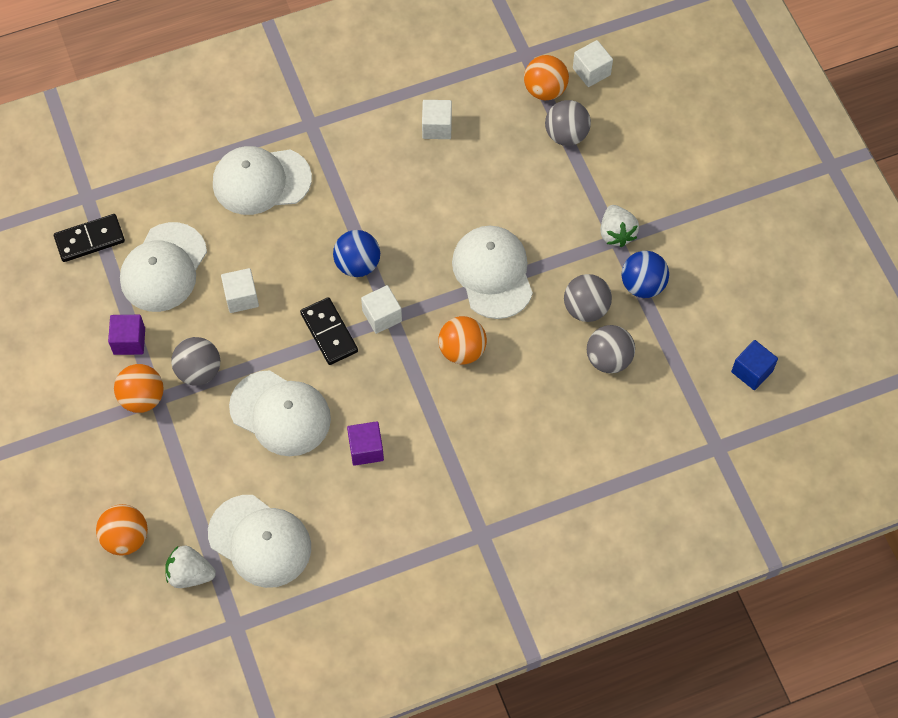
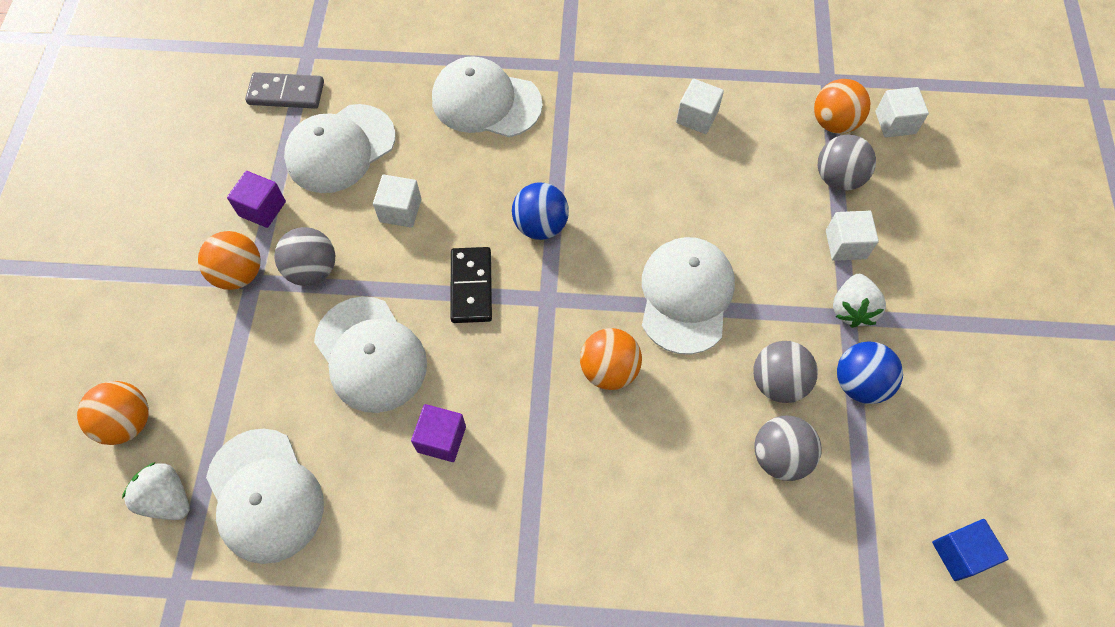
camera: 25 degrees right, 0 degrees up
black domino [54,214,125,262] -> grey domino [245,72,324,109]
white cube [361,285,402,334] -> white cube moved to [826,211,879,261]

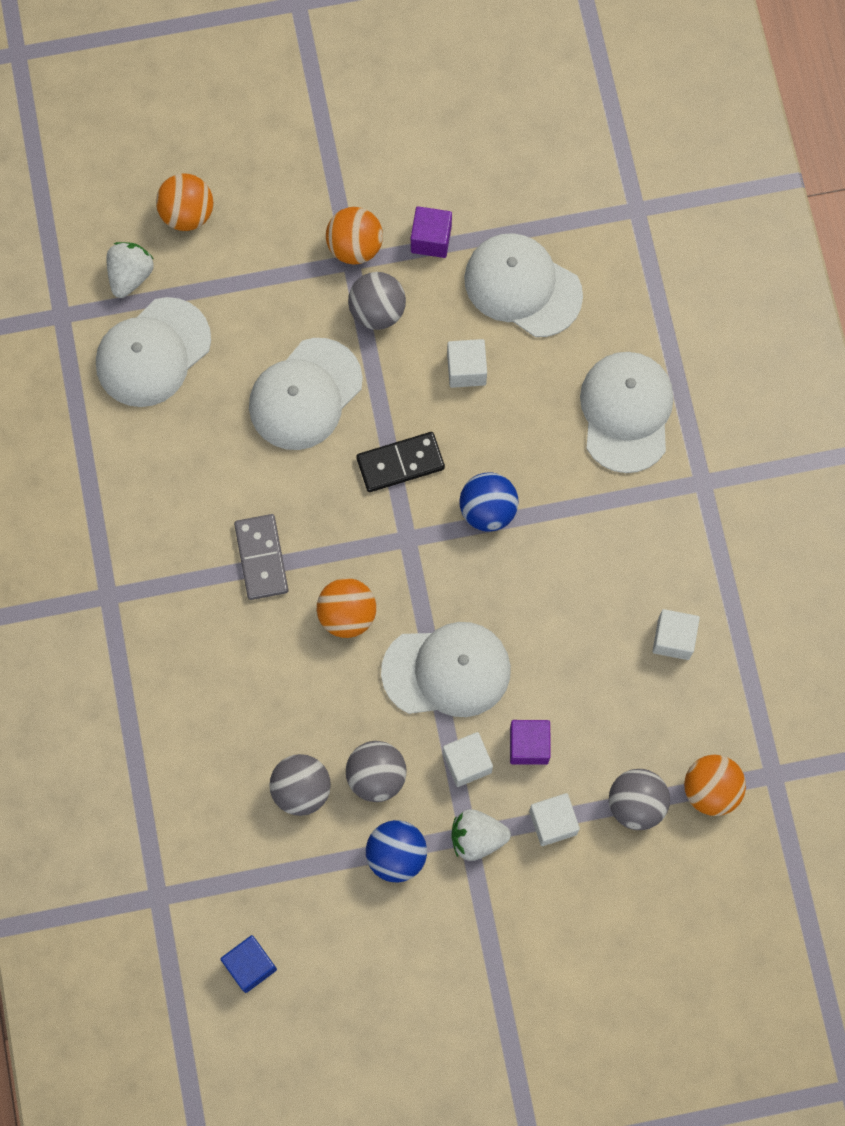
camera: 75 degrees right, 10 degrees up
grey domino [245,72,324,109] -> grey domino moved to [234,514,288,600]
purple cube [411,404,466,462] -> purple cube moved to [510,720,551,765]
white cube [875,87,929,137] -> white cube moved to [443,732,493,787]

